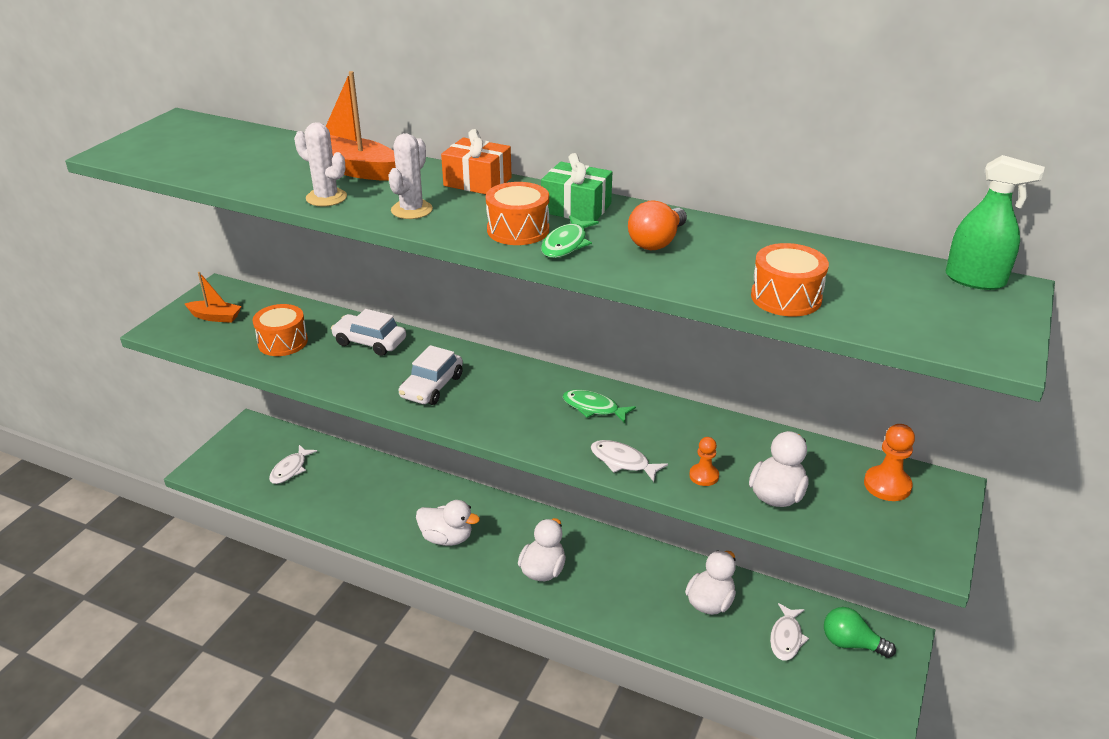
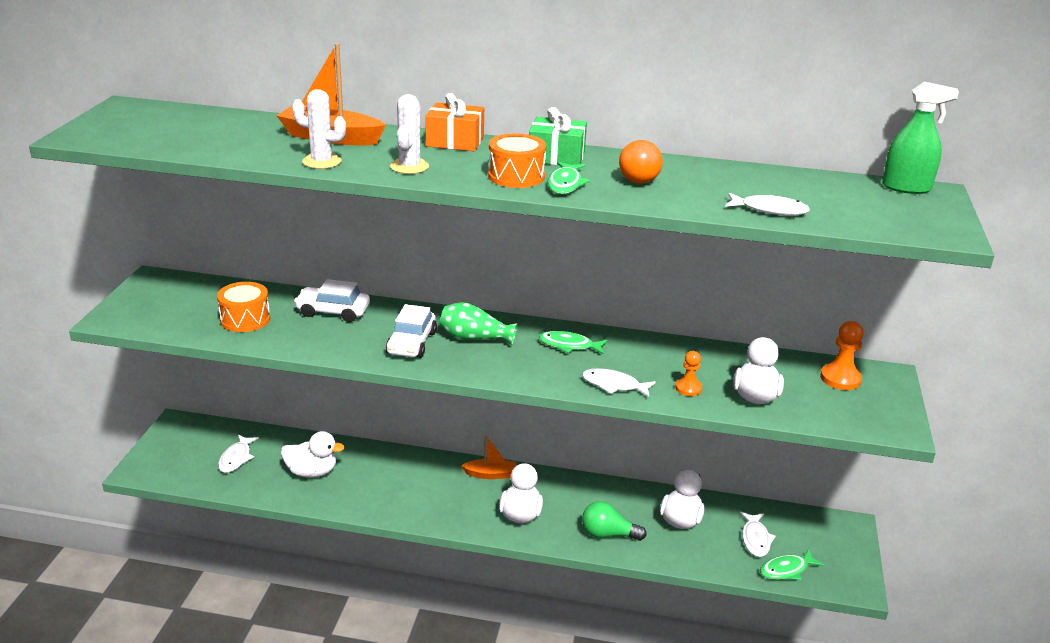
camera: 15 degrees left, 5 degrees down
orange boat [185,272,242,323] -> orange boat moved to [461,435,516,479]
white duck [416,500,480,546] -> white duck moved to [281,431,345,477]
orange drum [751,243,829,317] -> white fish [725,193,810,216]
green light bulb [824,607,896,658] -> green light bulb moved to [582,501,647,541]
none -> green vase [440,302,518,346]
none -> green fish [760,549,824,580]

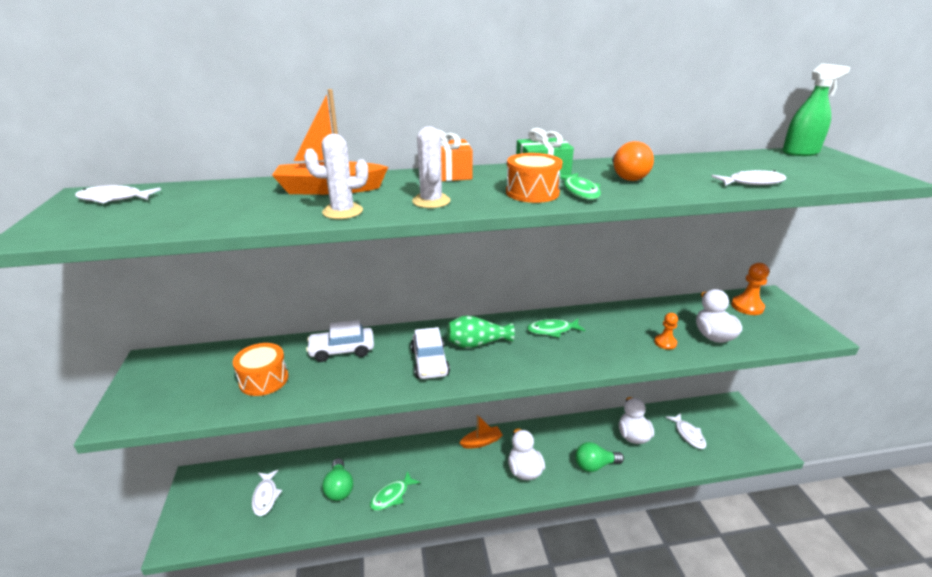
camera: 20 degrees left, 0 degrees up
white duck [281,431,345,477] -> green light bulb [322,458,353,501]
white fish [582,368,656,397] -> white fish moved to [75,185,161,203]
green fish [760,549,824,580] -> green fish moved to [370,471,420,511]

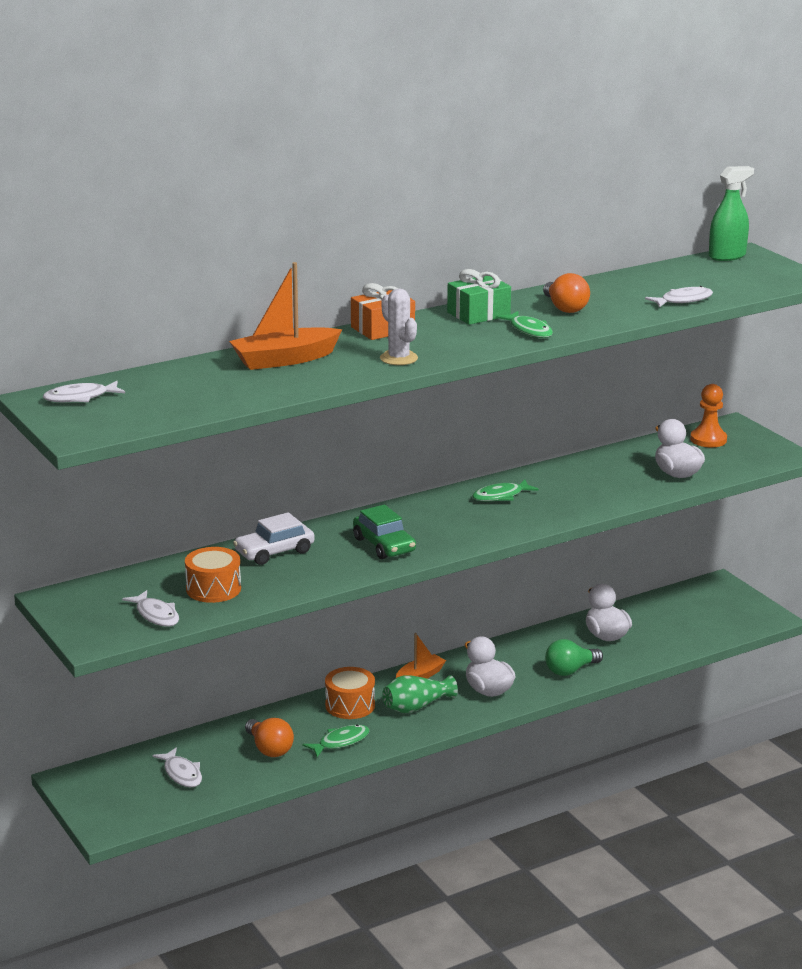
camera: 20 degrees left, 5 degrees down
white cactus [304,134,368,219] -> none
green light bulb [322,458,353,501] -> orange light bulb [245,718,294,757]
green fish [370,471,420,511] -> green fish turned 150 degrees counterclockwise [302,724,370,757]
white car [411,327,450,379] -> green car [353,505,416,559]
green vase [447,315,515,348] -> green vase moved to [382,675,458,713]
orange drum [506,153,563,203] -> orange drum moved to [325,667,375,719]
orange pawn [654,313,678,350] -> none
white fish [666,413,707,449] -> white fish moved to [122,590,179,627]

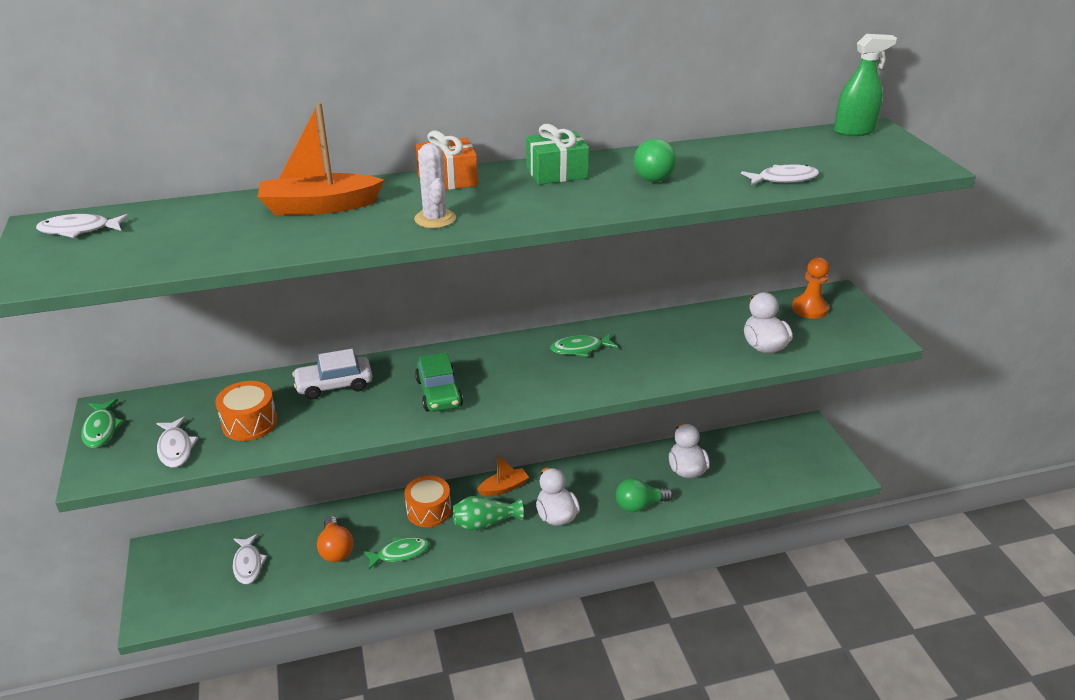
camera: 15 degrees right, 10 degrees up
green fish [496,311,553,338] -> green fish moved to [81,399,124,448]
orange light bulb [543,273,590,313] -> green light bulb [634,138,676,182]

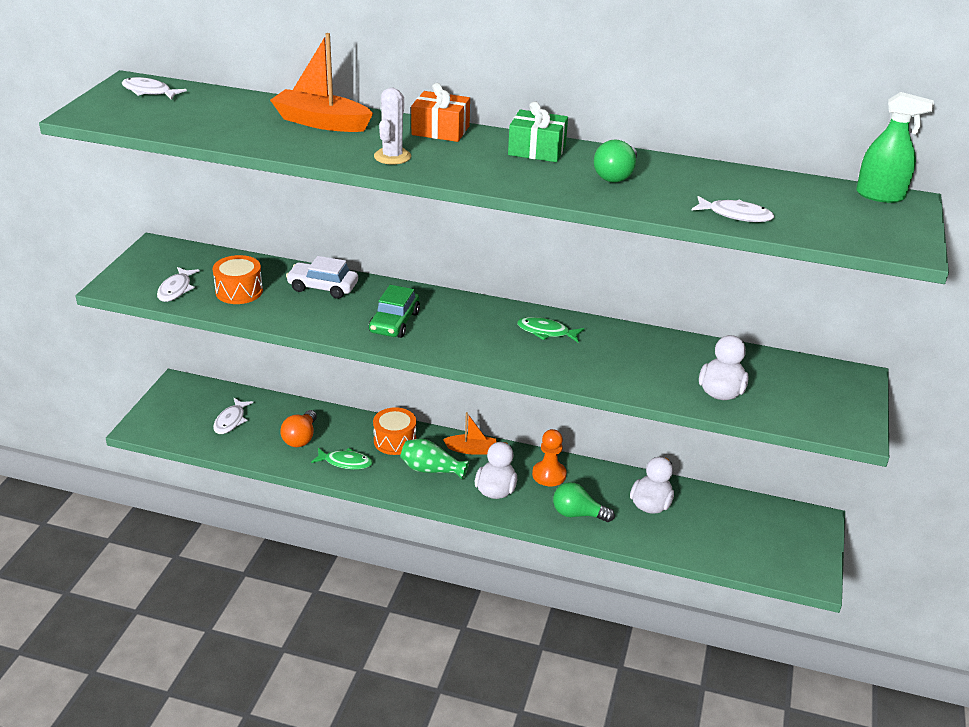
camera: 30 degrees right, 0 degrees up
green fish [81,399,124,448] -> none
orange pawn [792,257,829,319] -> orange pawn moved to [532,429,567,486]

